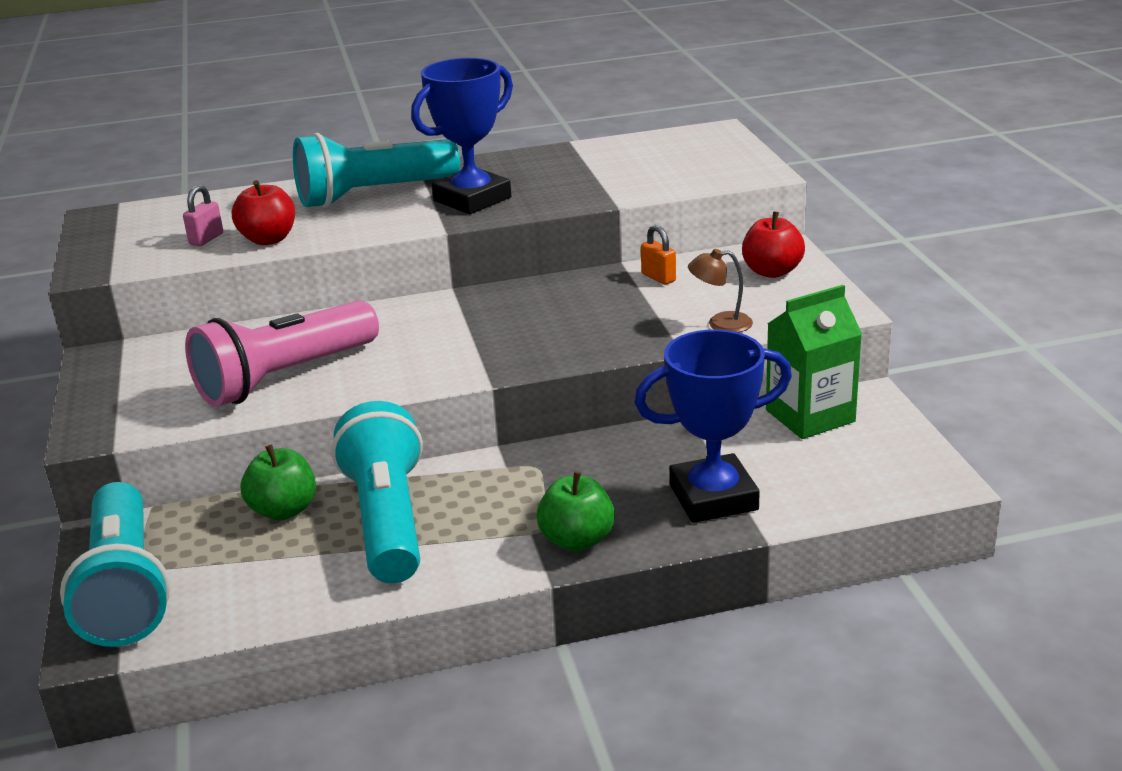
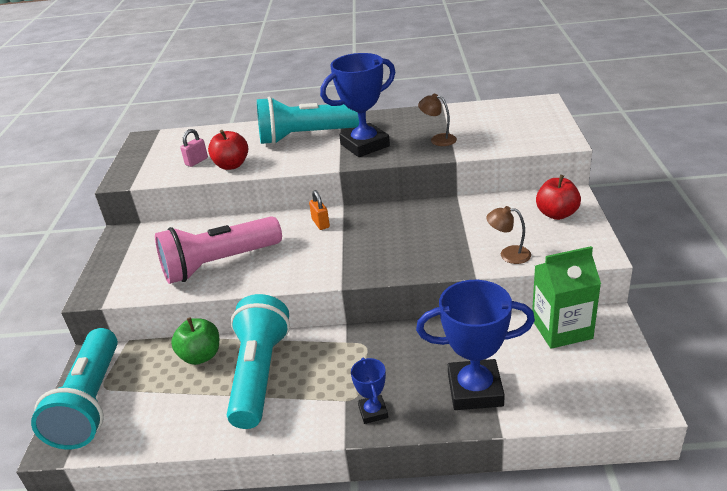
camera: 15 degrees right, 5 degrees up
green apple [536,471,615,552] -> blue trophy [351,357,388,424]
orange padlock [641,225,676,285] -> orange padlock moved to [309,190,330,230]
none -> brown lamp [418,94,457,146]

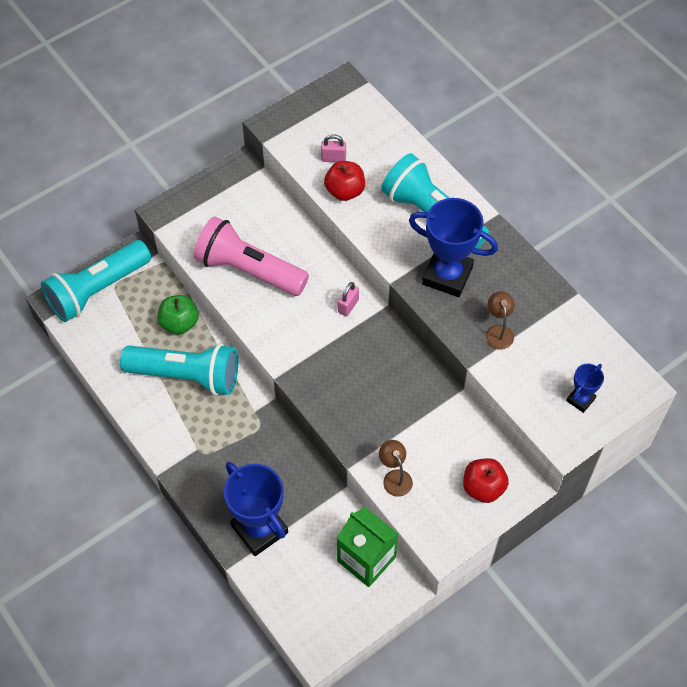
camera: 50 degrees right, 25 degrees up
turquoise flashlight [227,294,290,429] -> turquoise flashlight turned 45 degrees clockwise [120,343,238,395]
orange padlock [309,190,330,230] -> pink padlock [338,282,359,317]
blue trophy [351,357,388,424] -> blue trophy moved to [566,364,604,413]

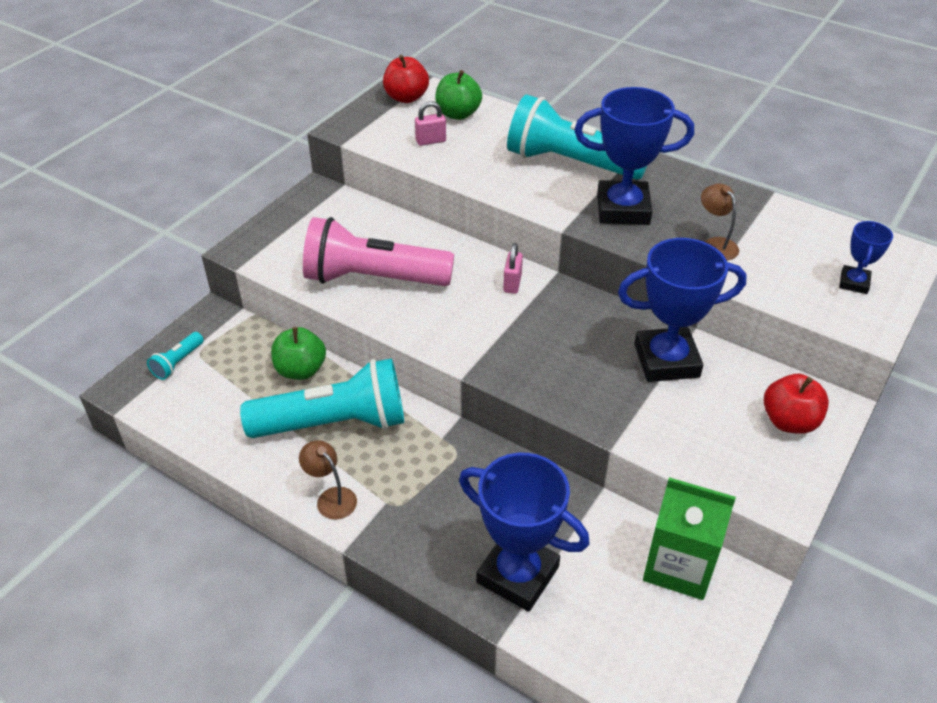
camera: 20 degrees left, 15 degrees down
turquoise flashlight [41,240,151,322] -> turquoise flashlight [147,332,204,380], size x0.41
red apple [324,161,365,201] -> red apple moved to [383,55,429,103]
brown lamp [379,440,413,497] -> brown lamp moved to [299,440,357,520]
none -> green apple [435,70,482,120]
none -> blue trophy [618,238,747,382]

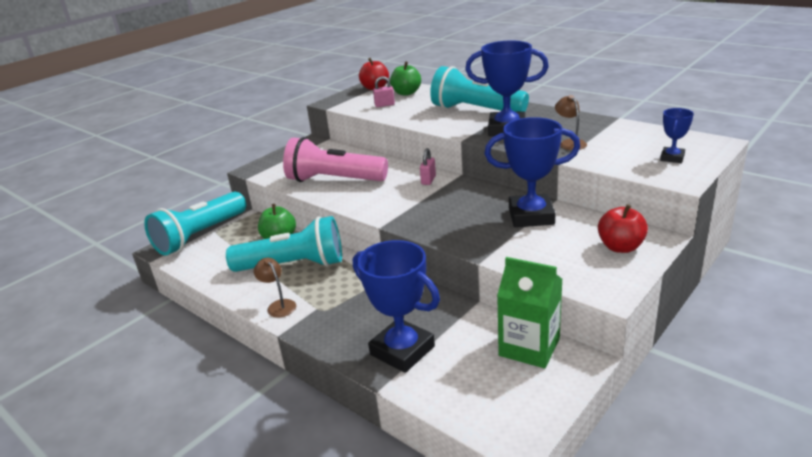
camera: 10 degrees right, 15 degrees down
turquoise flashlight [147,332,204,380] -> turquoise flashlight [144,191,246,256], size x2.41

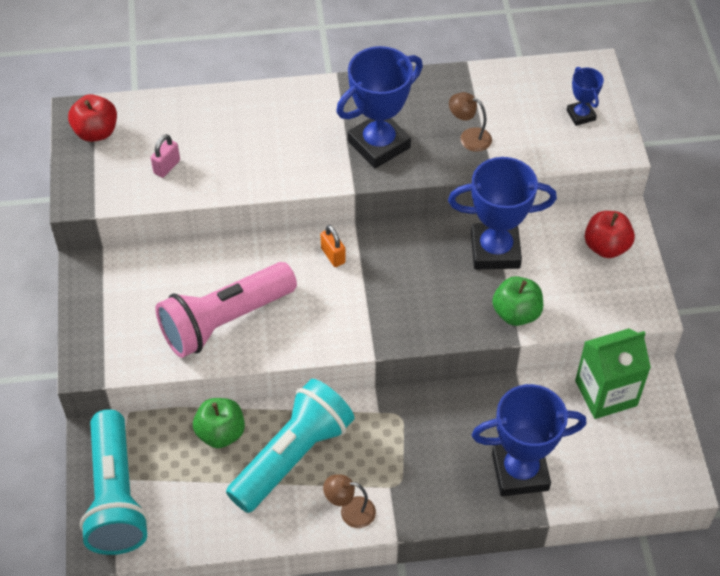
camera: 50 degrees left, 25 degrees up
green apple [390,61,421,96] -> green apple moved to [492,276,543,326]
pink padlock [420,148,436,185] -> orange padlock [321,225,346,267]
turquoise flashlight [430,66,529,112] -> none
blue trophy [484,117,580,227] -> blue trophy turned 45 degrees clockwise [448,157,557,269]

